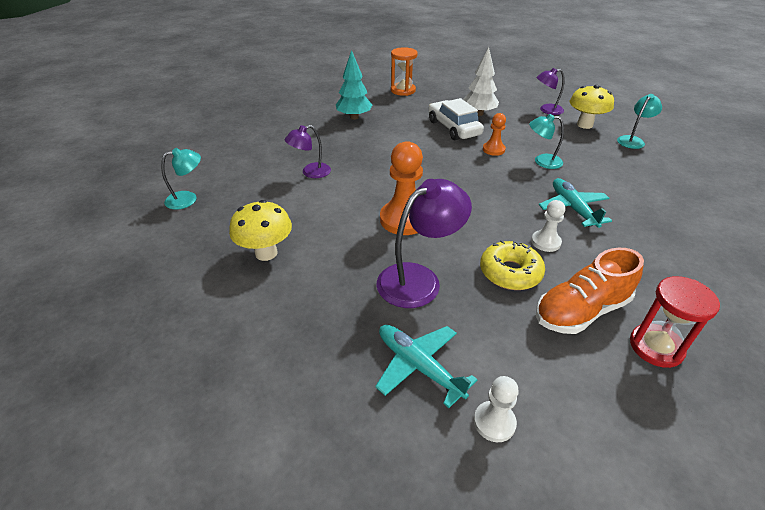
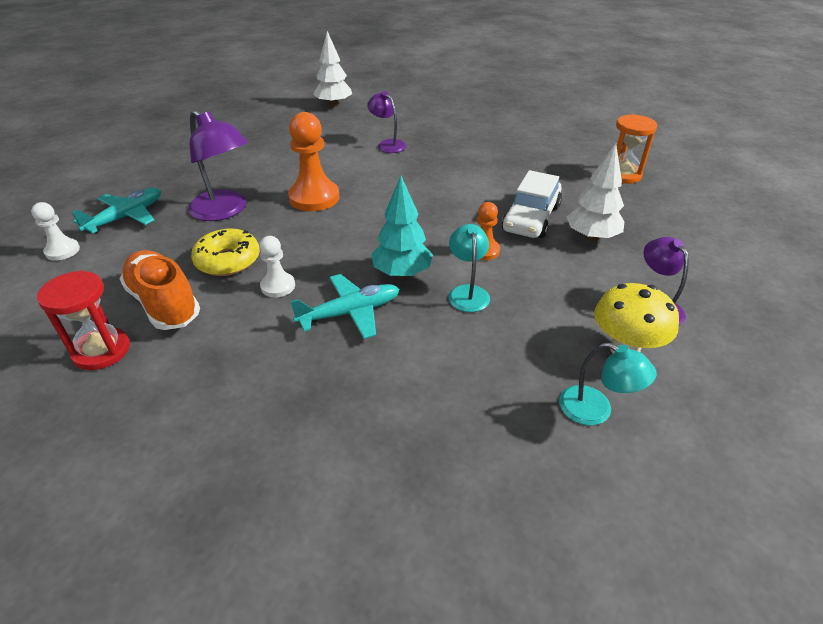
camera: 80 degrees right, 0 degrees up
turquoise lamp [161,148,201,210] -> white tree [313,31,352,107]
yellow mushroom [229,200,292,261] -> none
turquoise tree [336,50,372,120] -> turquoise tree moved to [371,176,433,278]
white car [428,98,484,140] -> white car turned 150 degrees clockwise [502,170,562,238]

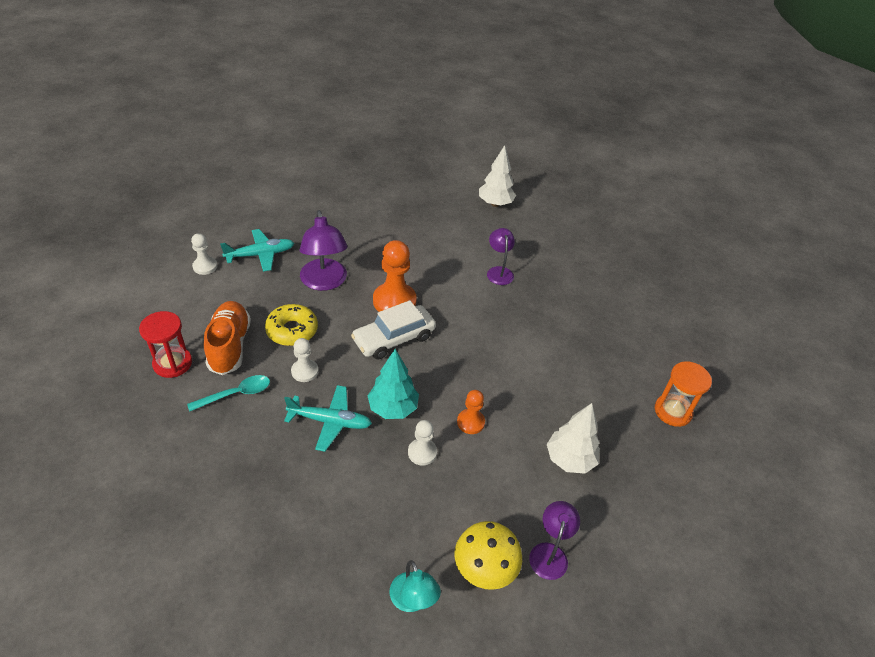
camera: 30 degrees right, 5 degrees up
turquoise lamp [448,224,490,312] -> white pawn [408,420,437,465]
white car [502,170,562,238] -> white car moved to [351,300,436,359]
none -> turquoise spoon [187,375,270,411]

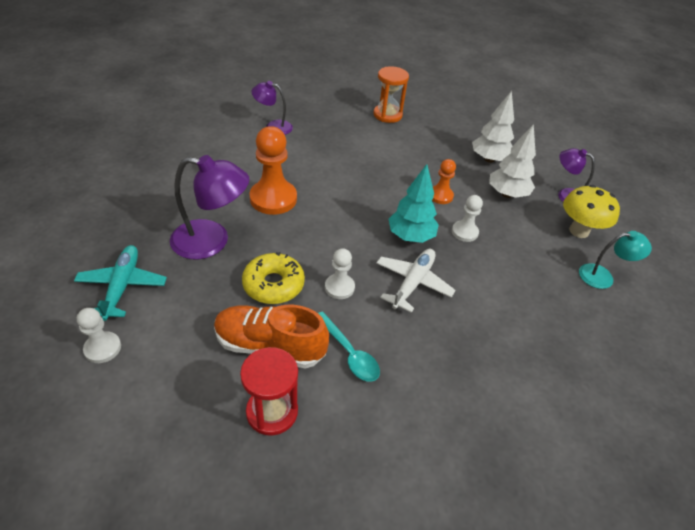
camera: 70 degrees left, 0 degrees up
turquoise spoon [187,375,270,411] -> turquoise spoon turned 150 degrees clockwise [318,311,380,382]
turquoise plane [284,385,372,452] -> white plane [376,249,456,313]
white car [351,300,436,359] -> none
white tree [479,145,516,207] -> white tree moved to [489,124,536,198]
orange hourglass [655,361,712,427] -> orange hourglass moved to [373,66,409,123]

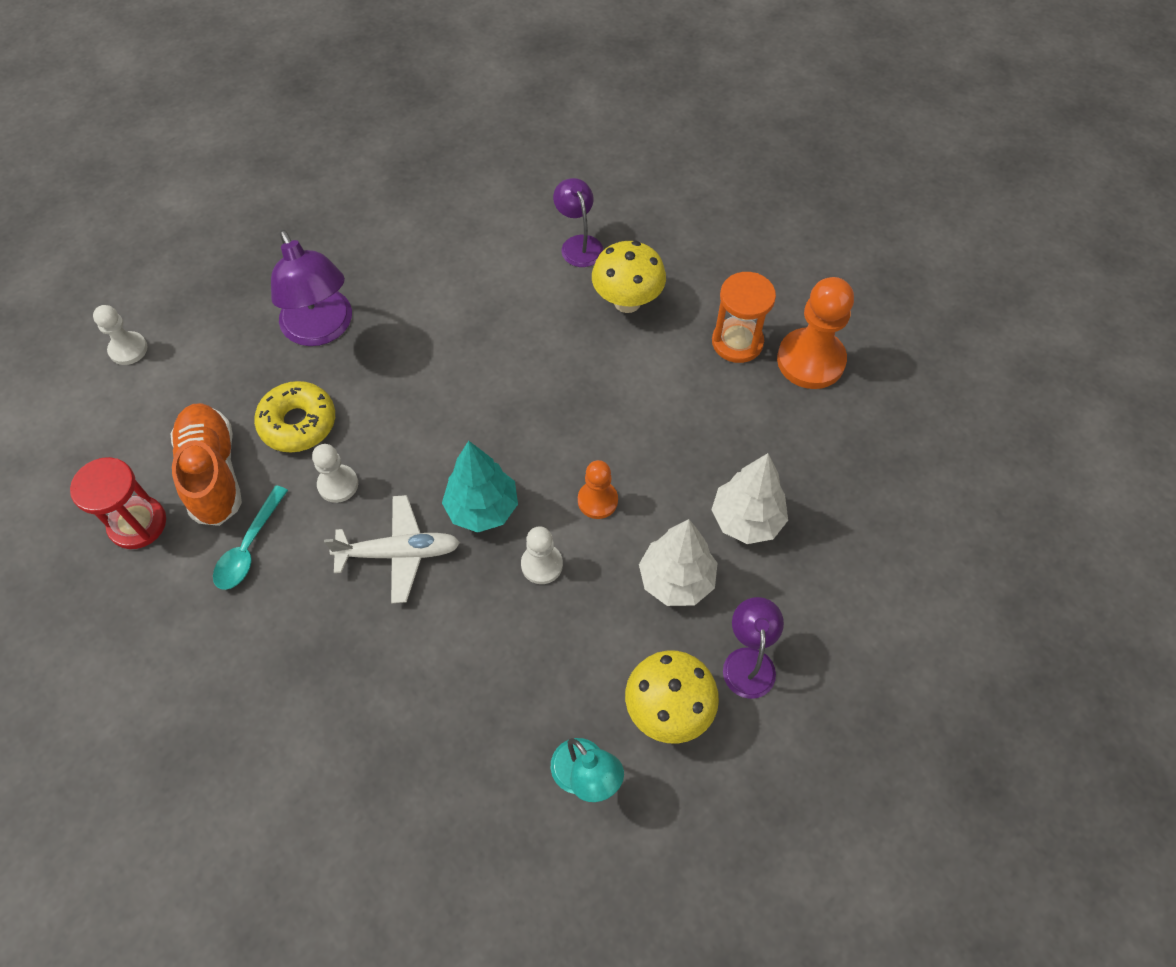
camera: 60 degrees right, 15 degrees up
turquoise plane [74,245,167,321] -> none
orange pawn [250,126,297,215] -> orange pawn moved to [777,277,854,389]
none -> yellow mushroom [592,241,666,313]

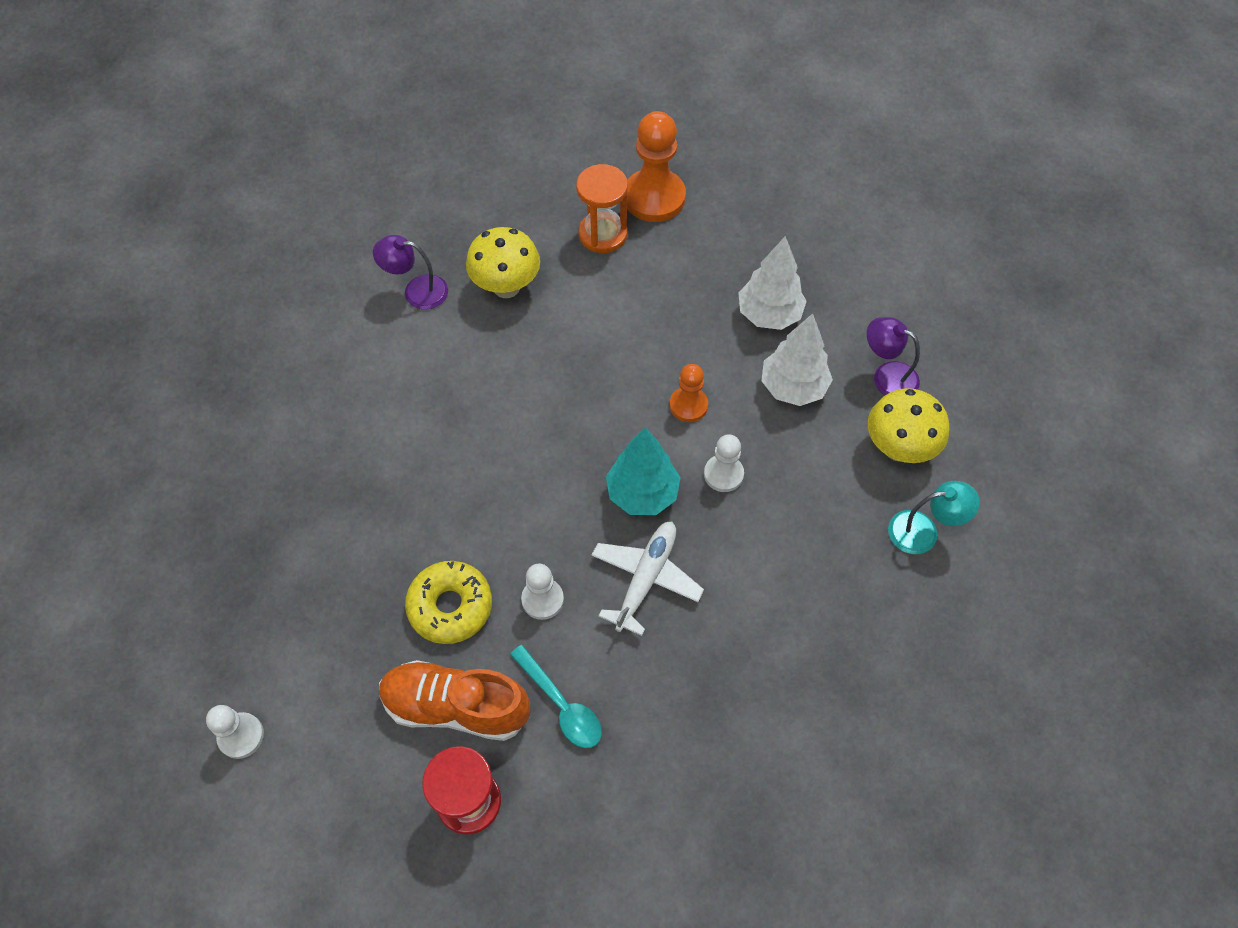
camera: 60 degrees left, 0 degrees up
purple lamp [271,229,352,346] -> none

